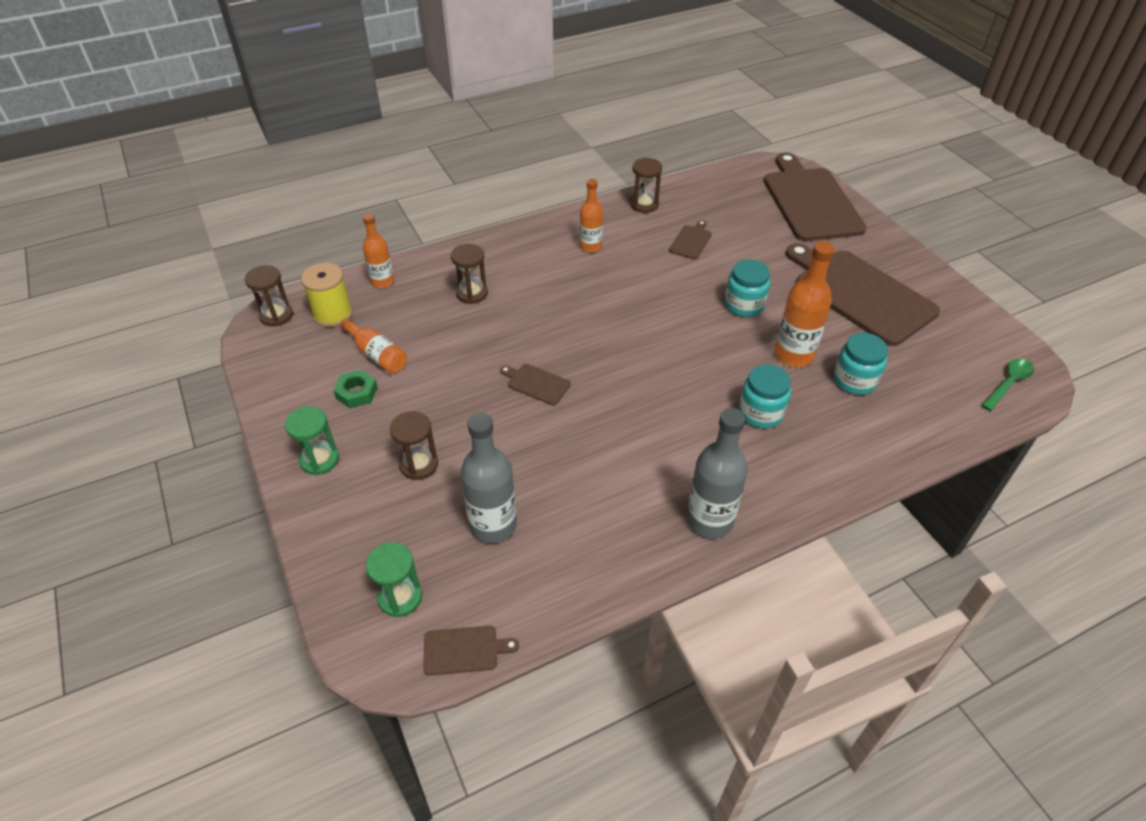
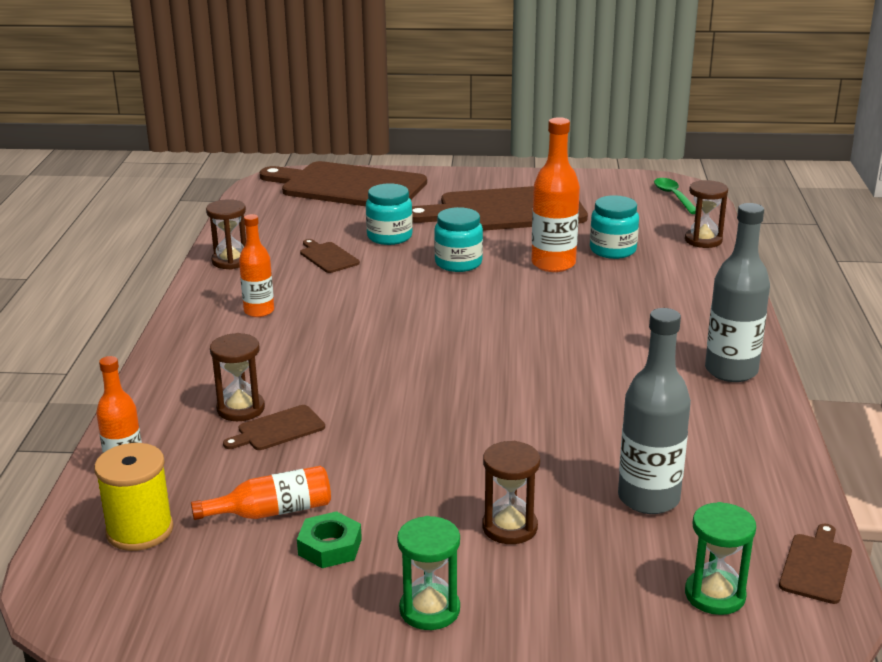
camera: 60 degrees left, 20 degrees down
brown hourglass [245,265,293,326] -> brown hourglass moved to [685,180,728,248]
brown cutting board [500,364,571,405] -> brown cutting board moved to [223,405,325,450]
turquoise jar [739,364,791,428] -> turquoise jar moved to [366,183,413,245]

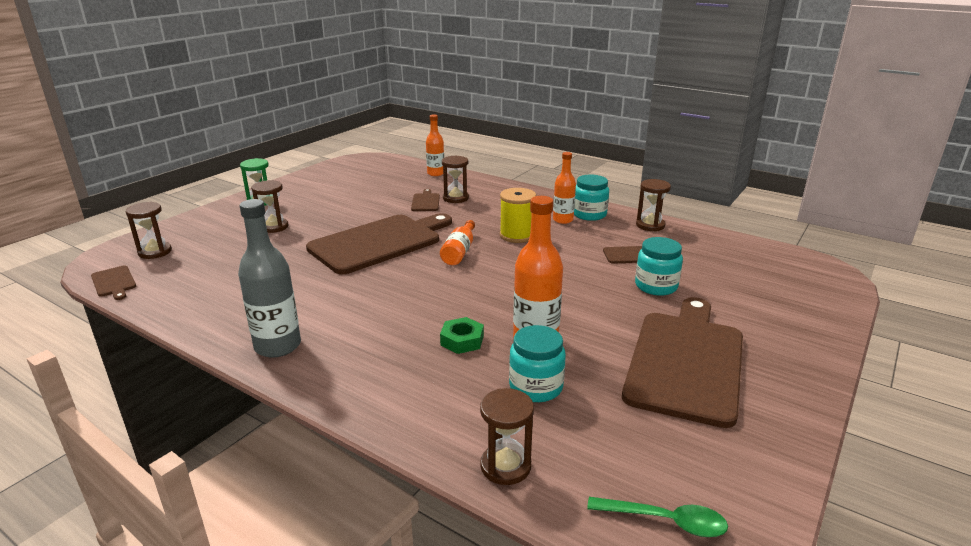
camera: 120 degrees right, 0 degrees up
yellow spool [94,443,174,551] -> yellow spool moved to [500,188,536,243]
orange bottle [191,466,331,520] -> orange bottle moved to [440,220,475,265]
brown cutting board [260,161,427,206] -> brown cutting board moved to [306,213,452,274]
green nut [297,511,362,568] -> green nut moved to [440,317,484,354]
turquoise jar [434,207,483,272] -> turquoise jar moved to [574,174,609,221]
grey bottle [618,308,691,514] -> none
green hourglass [685,502,756,615] -> brown hourglass [126,202,172,259]

